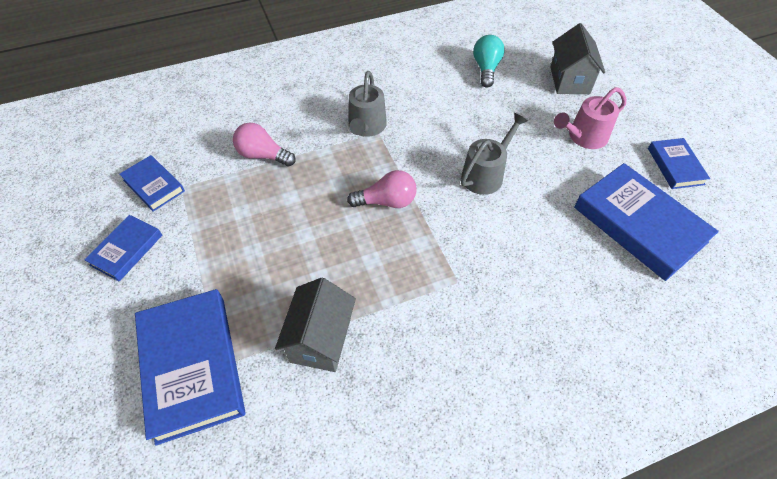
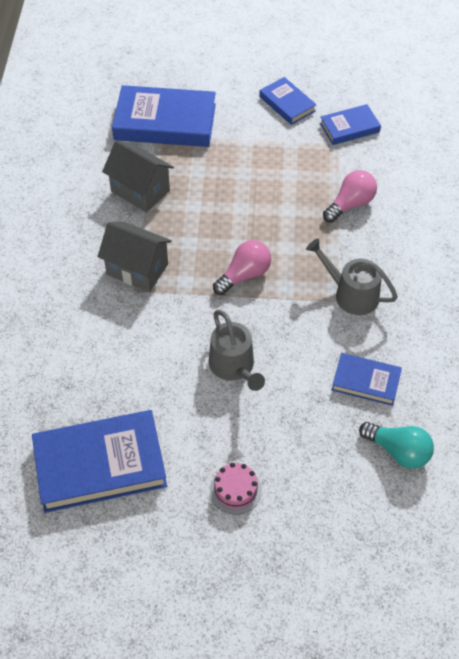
camera: 115 degrees right, 0 degrees up
pink light bulb [347,170,417,208] -> pink light bulb turned 150 degrees counterclockwise [213,240,271,295]
grey house [551,23,605,94] -> grey house moved to [98,221,172,292]
pink watering can [554,87,626,149] -> pink cake [210,463,262,515]
blue book [648,138,710,189] -> blue book moved to [332,353,402,406]

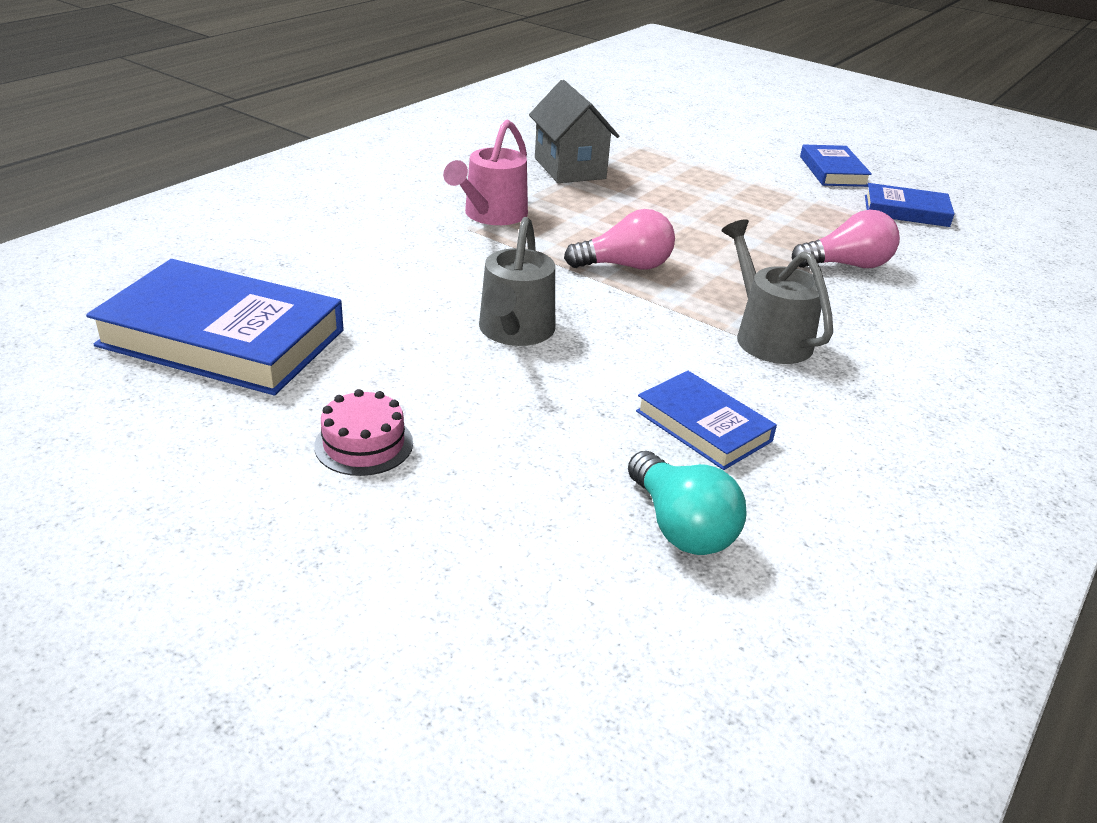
camera: 30 degrees right, 20 degrees down
grey house [98,221,172,292] -> pink watering can [443,120,528,225]
blue book [112,85,216,147] -> none

